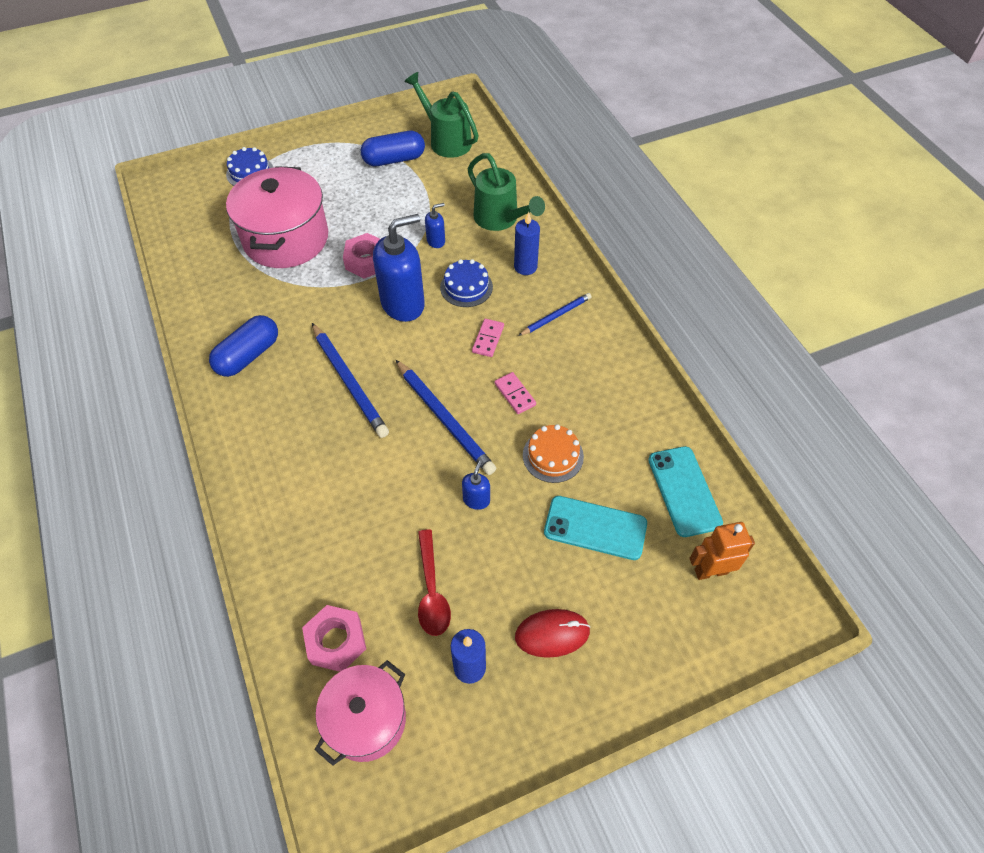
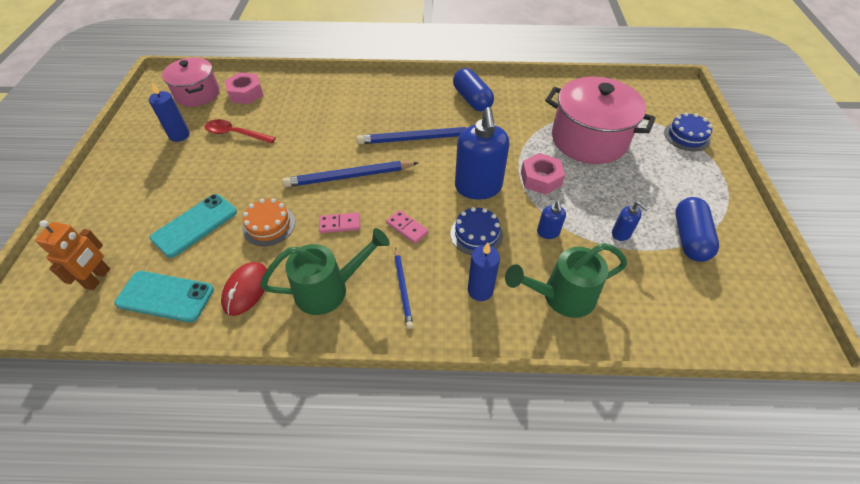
camera: 115 degrees right, 5 degrees down
green watering can [404,72,479,158] -> green watering can moved to [260,228,390,315]
blue soap dispenser [462,460,490,510] -> blue soap dispenser moved to [612,202,649,241]
red mouse [515,609,590,658] -> red mouse moved to [221,262,268,316]

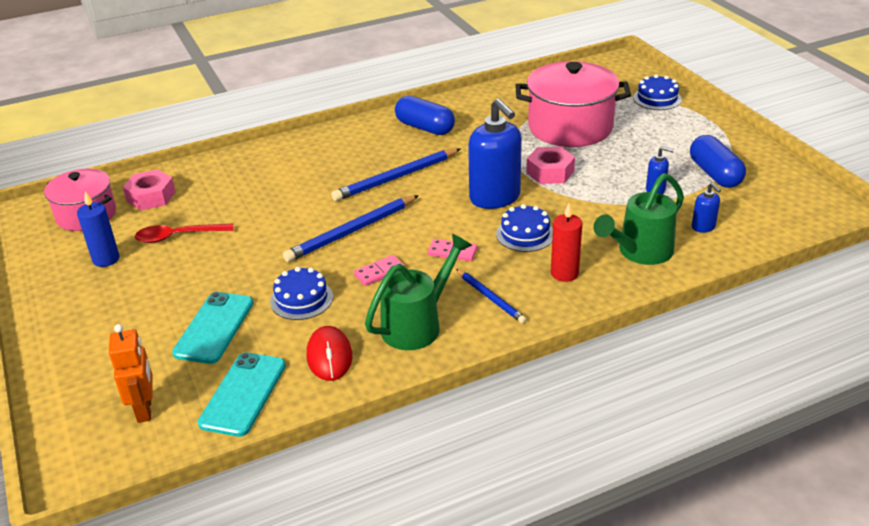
camera: 25 degrees left, 15 degrees down
turquoise phone [114,271,214,322] -> turquoise phone turned 60 degrees counterclockwise [198,352,286,437]
orange cake [242,199,295,246] -> blue cake [270,267,333,320]
blue candle [468,243,500,301] -> red candle [551,203,582,282]
blue soap dispenser [537,201,566,239] -> blue soap dispenser moved to [692,183,721,233]

